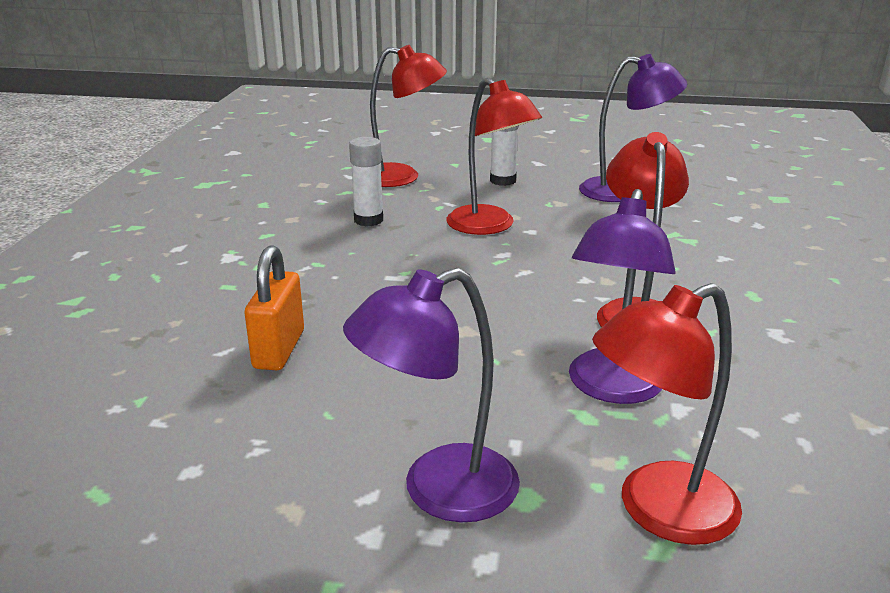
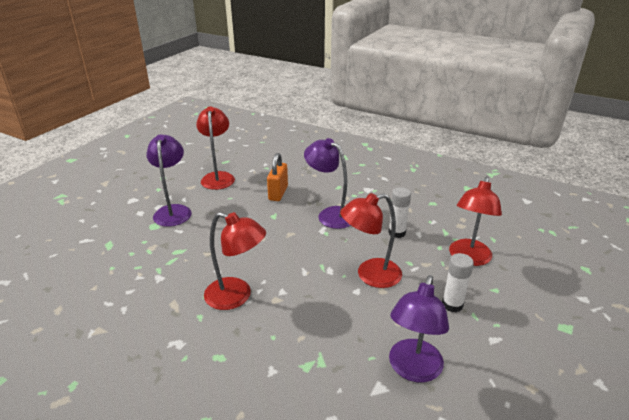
camera: 110 degrees right, 5 degrees up
orange padlock [244,245,304,370] -> orange padlock turned 75 degrees clockwise [267,153,288,201]
purple lamp [569,189,676,404] -> purple lamp moved to [304,138,351,229]
red lamp [592,283,742,545] -> red lamp moved to [196,106,235,190]

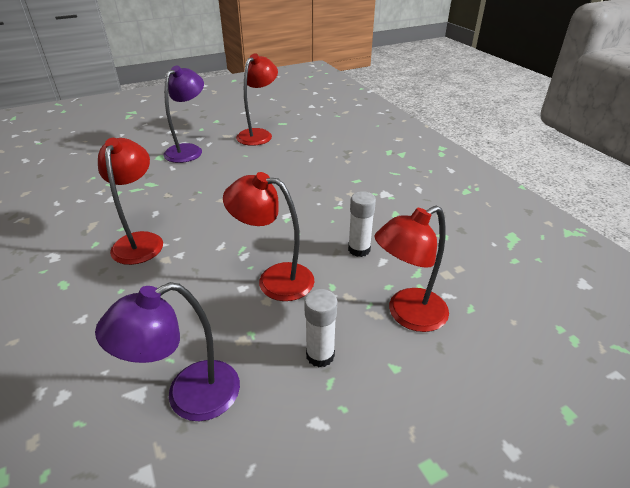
camera: 35 degrees right, 5 degrees up
red lamp [204,212,266,310] -> red lamp turned 150 degrees counterclockwise [98,138,163,265]
orange padlock [267,153,288,201] -> none
purple lamp [304,138,351,229] -> none

